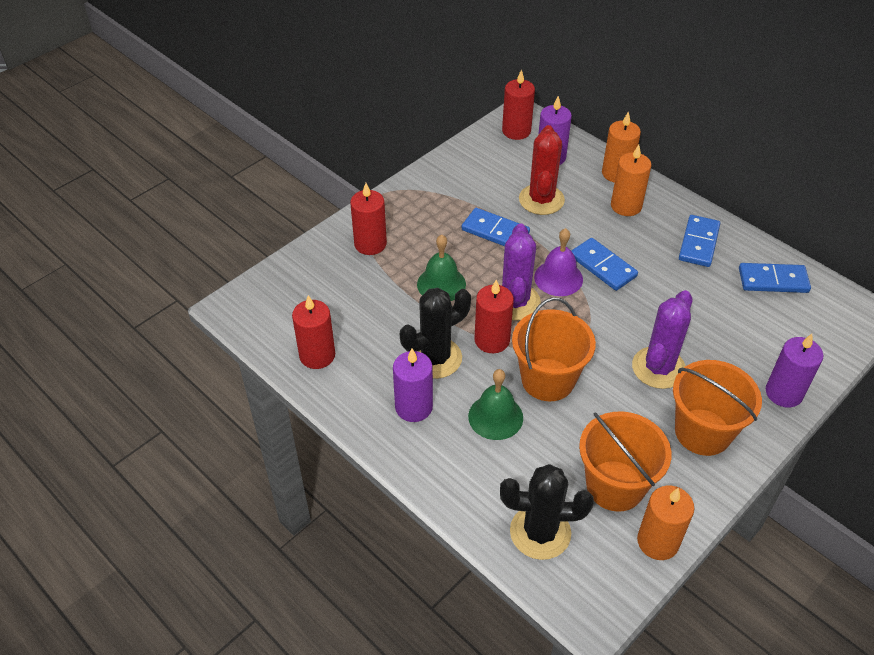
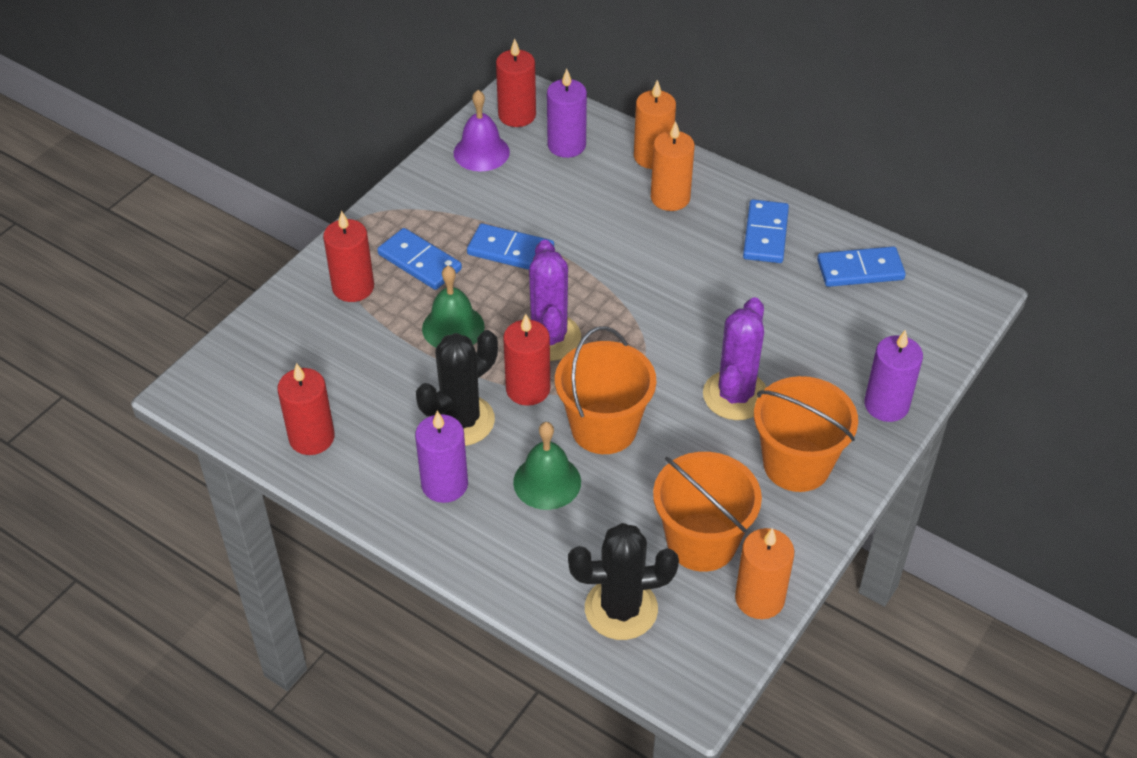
camera: 10 degrees left, 0 degrees up
red cactus [519,125,565,215] -> none
purple bell [534,228,583,296] -> purple bell moved to [454,90,510,171]
blue domino [571,238,638,291] -> blue domino moved to [377,228,462,290]

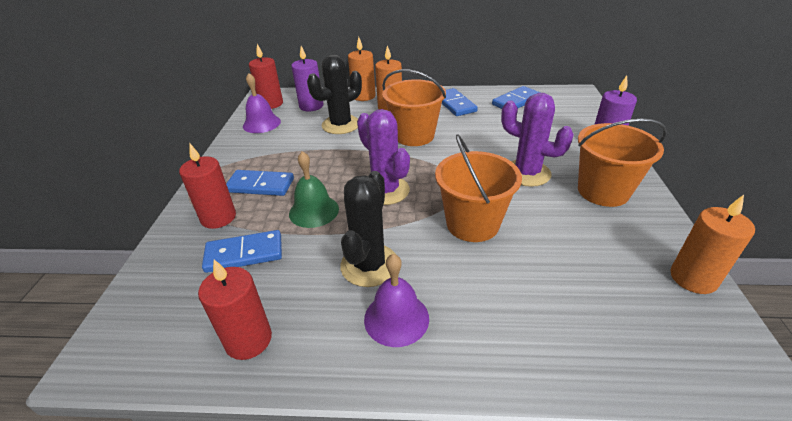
camera: 30 degrees left, 10 degrees down
purple candle [415,411,468,503] -> purple bell [364,254,429,347]
blue domino [467,223,554,270] -> blue domino moved to [202,230,282,273]
red candle [503,314,550,406] -> none
green bell [513,422,581,510] -> none
black cactus [568,523,679,640] -> black cactus moved to [307,55,362,134]
orange bucket [653,452,762,572] -> orange bucket moved to [382,69,446,146]
purple cactus [703,297,767,420] -> purple cactus turned 45 degrees counterclockwise [501,93,574,187]

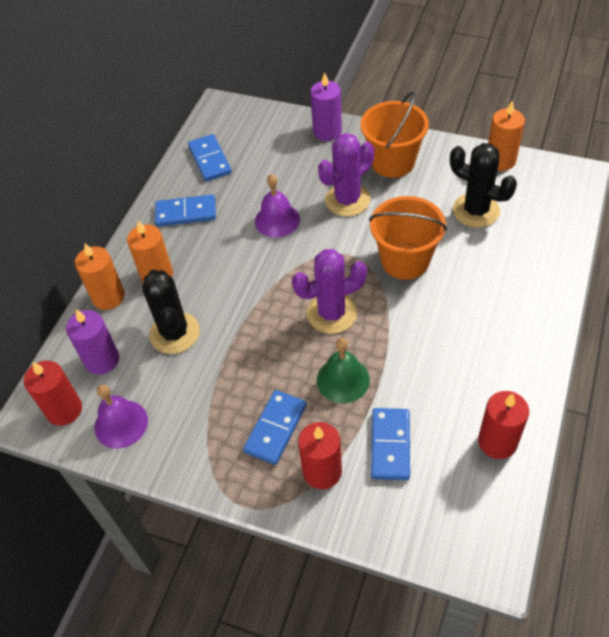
camera: 70 degrees left, 15 degrees up
black cactus [340,171,396,287] -> black cactus moved to [450,143,517,228]
purple bell [364,254,429,347] -> purple bell moved to [255,174,300,238]
orange bucket [382,69,446,146] -> none

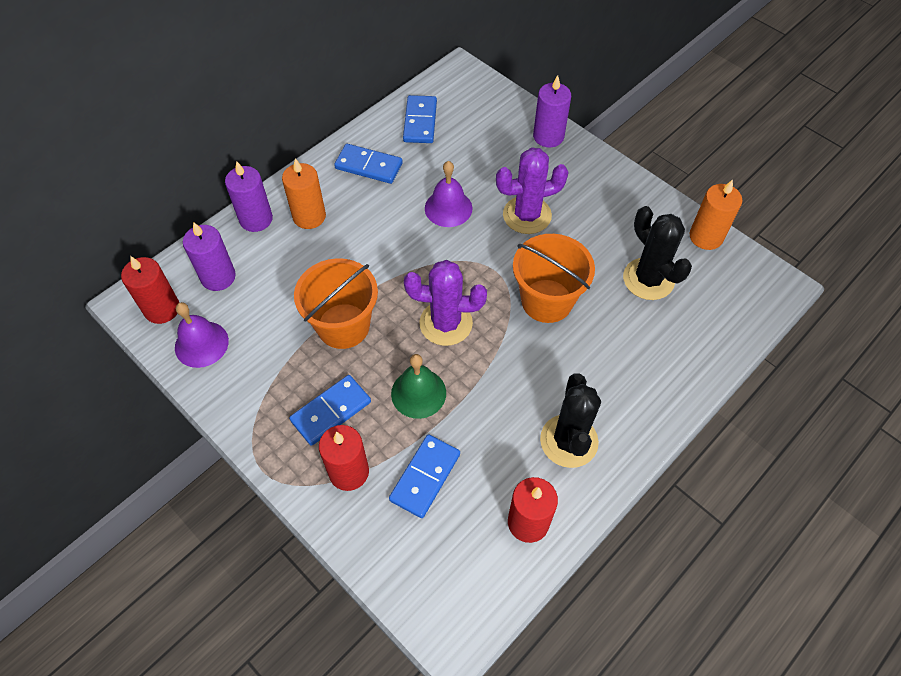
camera: 20 degrees right, 5 degrees up
orange candle [75,244,125,310] -> purple candle [225,161,273,232]
black cactus [142,269,200,354] -> black cactus moved to [540,373,601,468]
orange bucket [361,91,429,178] -> orange bucket moved to [294,258,378,349]

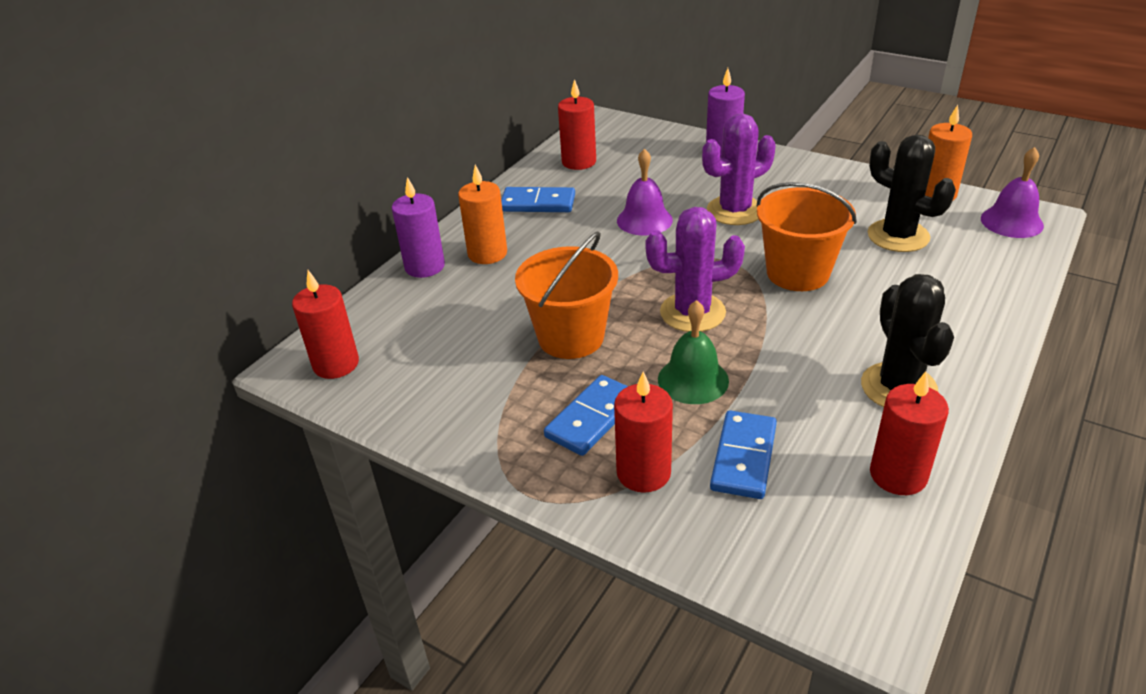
camera: 10 degrees left, 20 degrees down
purple bell [175,302,229,368] -> purple bell moved to [981,147,1044,238]
purple candle [183,222,236,291] -> none
blue domino [403,95,437,143] -> red candle [558,79,596,170]

